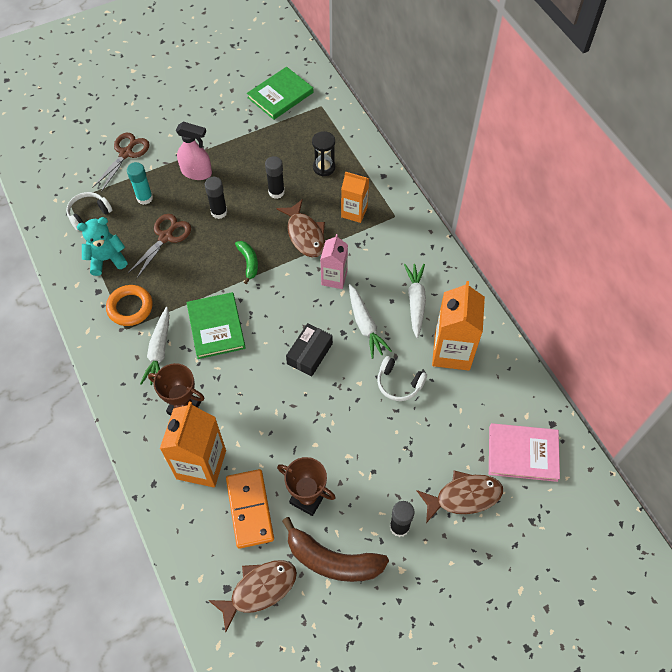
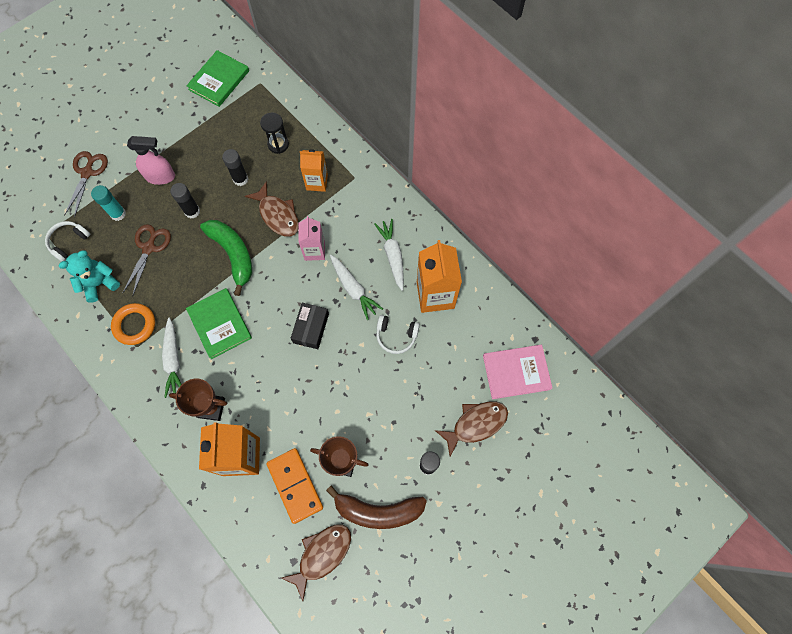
camera: 15 degrees left, 10 degrees up
green banana [235,241,258,284] -> green banana [200,220,252,296], size x1.85

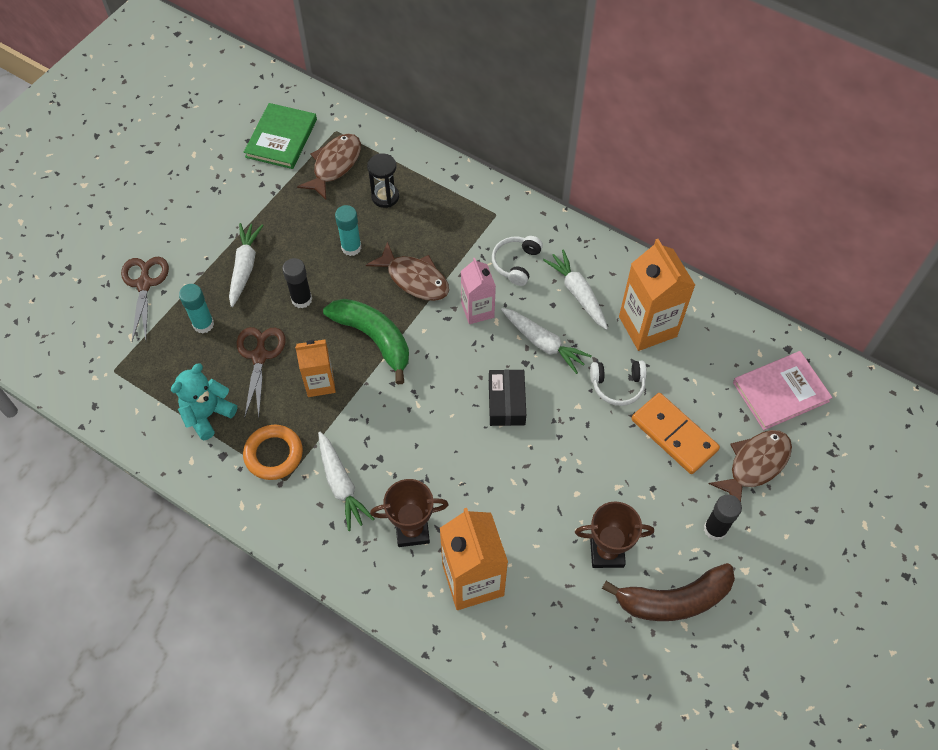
camera: 15 degrees left, 10 degrees down
white headphones [45,221,90,262] -> white headphones moved to [492,236,543,286]
pink spray bottle [127,136,175,185] -> white carrot [229,223,264,307]
green book [186,288,252,359] -> none
black glue stick [222,149,248,186] -> turquoise glue stick [335,205,362,256]
orange domino [266,448,323,524] -> orange domino moved to [631,393,720,474]
brown fish [281,524,351,601] -> brown fish moved to [297,134,361,200]
orange carton [300,149,328,192] -> orange carton moved to [295,339,336,397]

